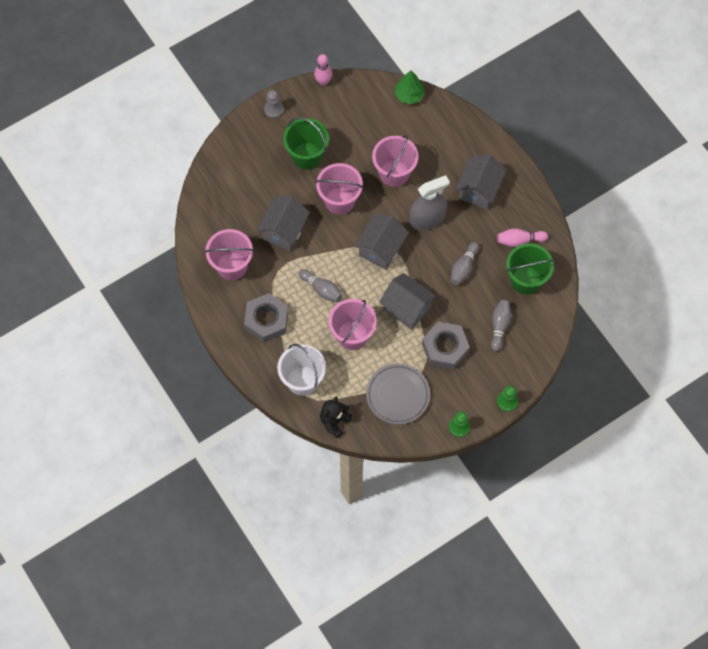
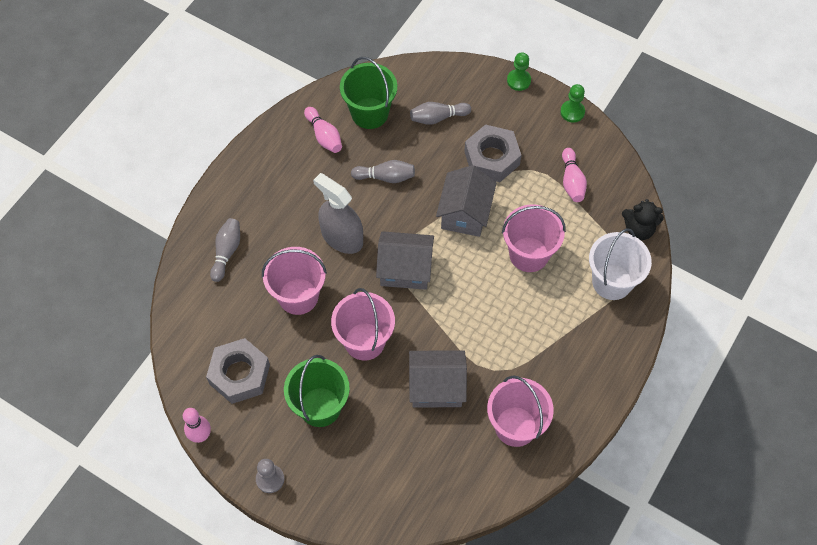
camera: 115 degrees left, 5 degrees down
grey nut [244,293,288,343] -> grey nut moved to [206,338,270,404]
grey bowling pin [299,269,342,302] -> grey bowling pin moved to [210,218,240,282]
grey plate [366,364,430,425] -> pink bowling pin [562,148,587,202]
green tree [395,70,425,104] -> none
grey house [455,155,507,210] -> none

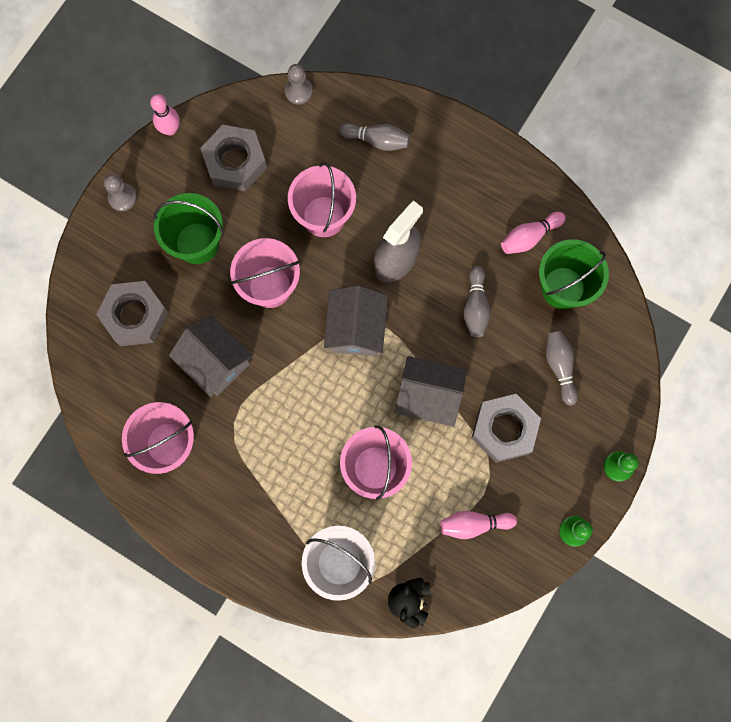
camera: 90 degrees right, 15 degrees up
grey house [409,350,467,408] -> grey house turned 45 degrees counterclockwise [169,315,253,397]
none -> grey nut [96,281,168,346]
none -> grey pawn [285,64,313,105]

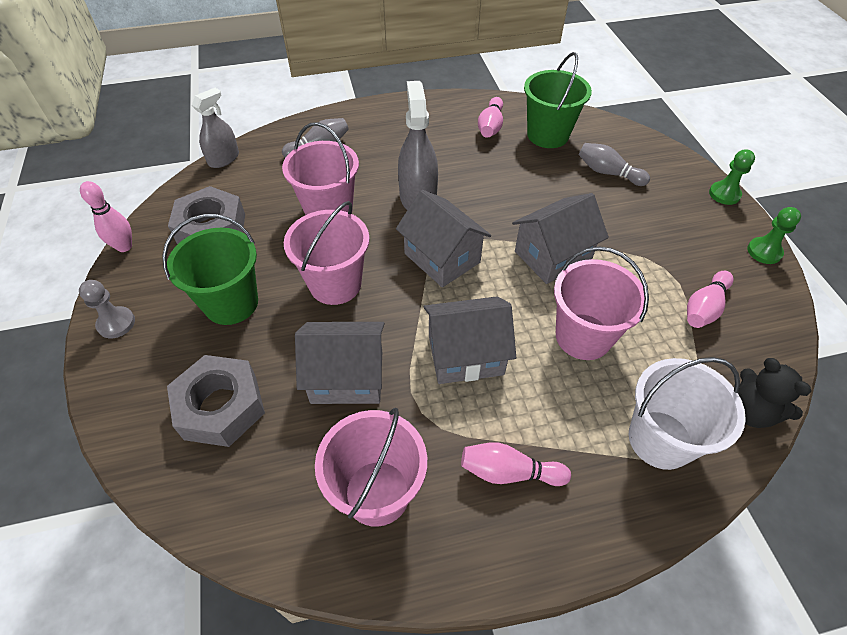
camera: 45 degrees left, 25 degrees down
grey pawn [285,64,313,105] -> grey spray bottle [192,88,239,168]
grey bowling pin [463,266,491,337] -> none
grey nut [472,394,541,463] -> none
none -> grey house [424,296,516,384]
none -> pink bowling pin [461,442,571,486]

